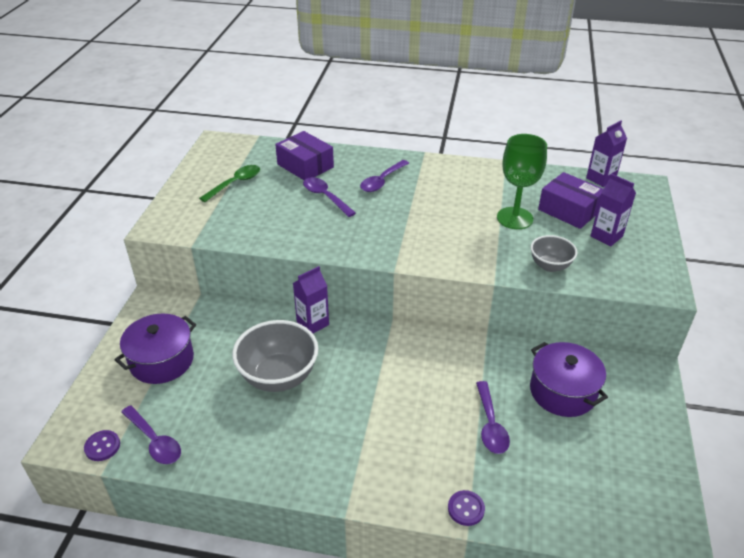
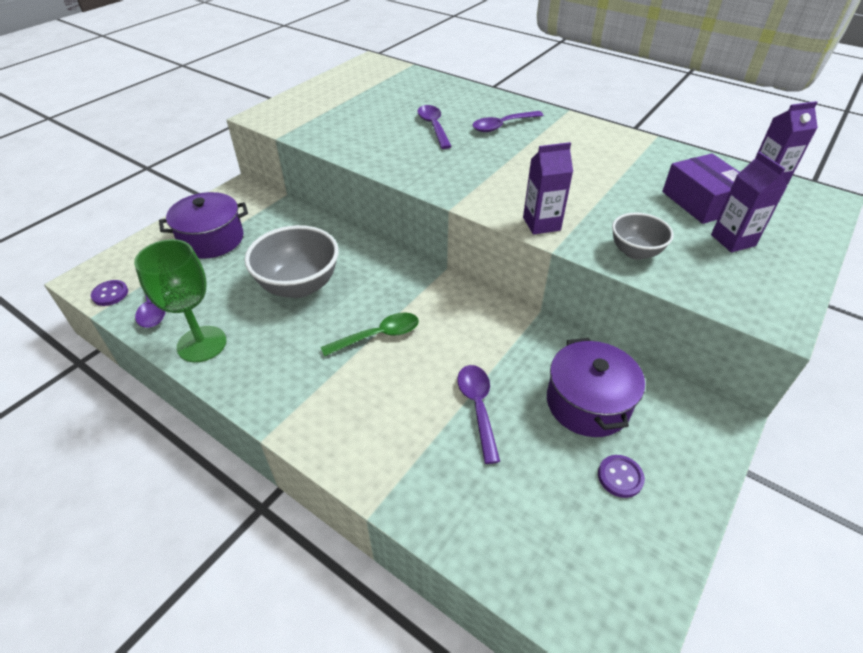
camera: 25 degrees right, 5 degrees up
green spoon [199,165,260,202] -> green spoon moved to [321,312,419,357]
purple box [275,131,334,180] -> none
purple carton [293,266,329,333] -> purple carton moved to [523,142,573,235]
purple button [448,490,485,526] -> purple button moved to [598,455,645,498]
purple spoon [476,381,510,454] -> purple spoon turned 150 degrees clockwise [457,365,500,464]
green goblet [497,134,547,229] -> green goblet moved to [134,239,226,362]

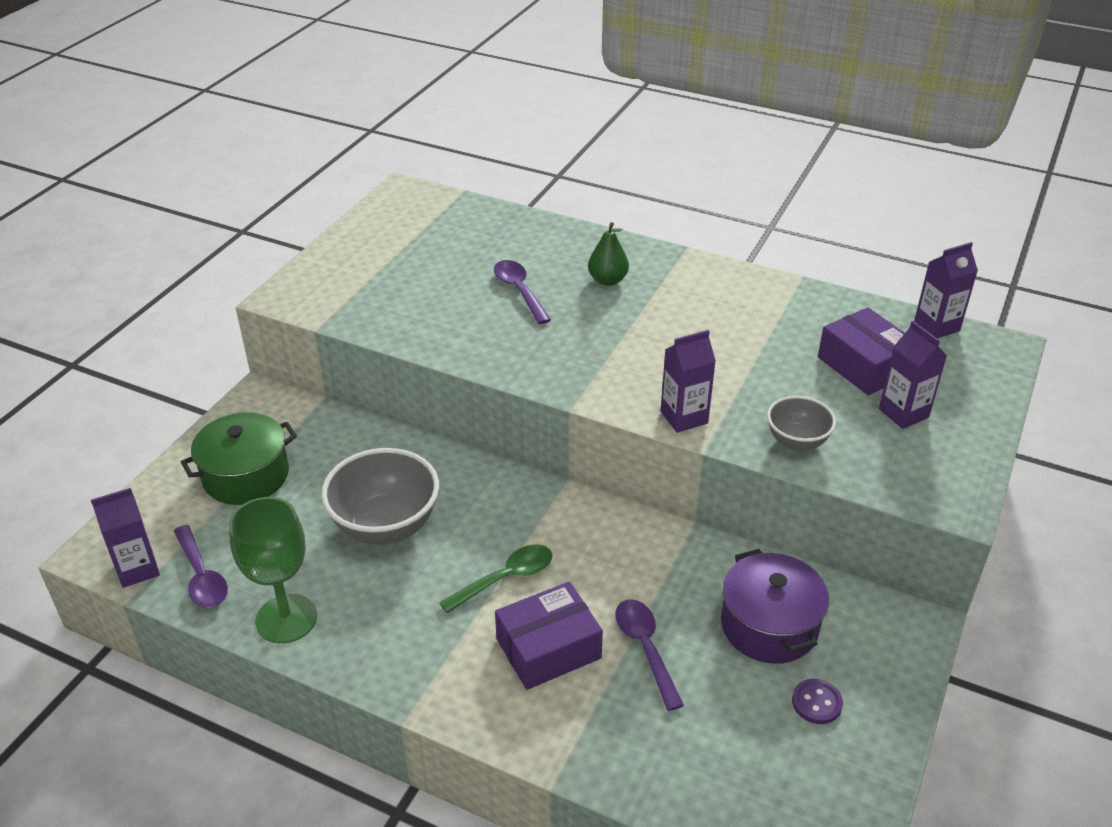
camera: 10 degrees left, 5 degrees down
purple button [91,280,128,306] -> purple carton [91,488,160,588]
purple pot [159,192,248,259] -> green pot [181,412,297,505]
purple spoon [472,111,544,132] -> green pear [588,222,629,286]
none -> purple box [495,582,603,690]

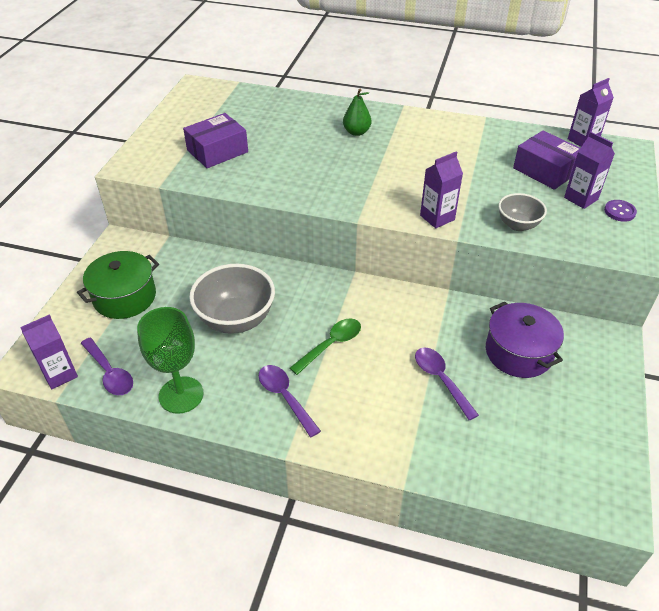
camera: 10 degrees left, 5 degrees up
purple spoon [494,260,551,324] -> purple spoon moved to [258,365,321,437]
purple box [495,582,603,690] -> purple box moved to [183,113,248,168]
purple button [792,679,843,724] -> purple button moved to [604,200,637,222]

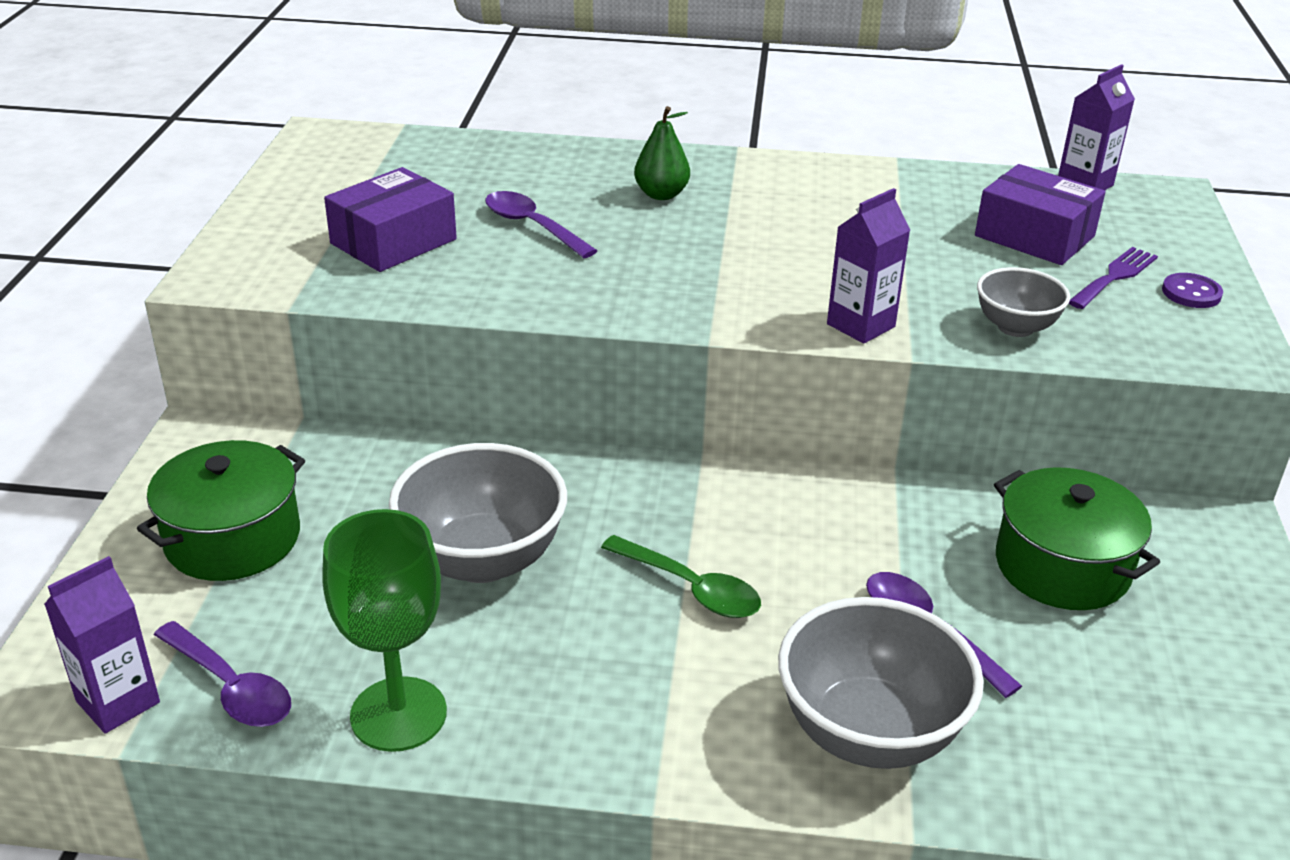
camera: 10 degrees left, 10 degrees down
purple spoon [258,365,321,437] -> purple spoon moved to [485,191,597,258]
green spoon [290,318,361,375] -> green spoon turned 90 degrees clockwise [601,535,761,618]
purple pot [486,302,564,378] -> green pot [994,467,1160,610]
purple carton [564,132,615,209] -> purple fork [1069,247,1158,309]
none -> grey bowl [778,597,984,769]

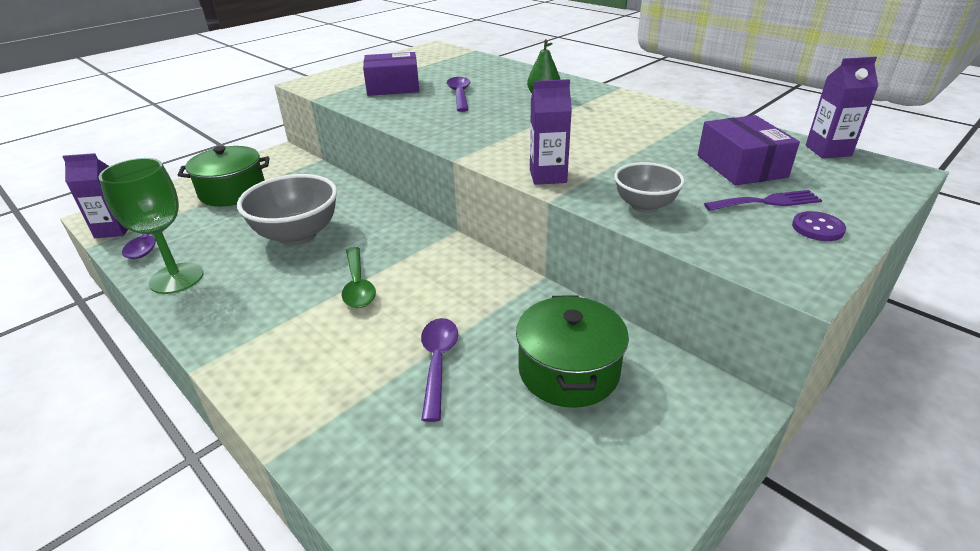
camera: 40 degrees right, 0 degrees up
grey bowl [778,597,984,769] -> none

